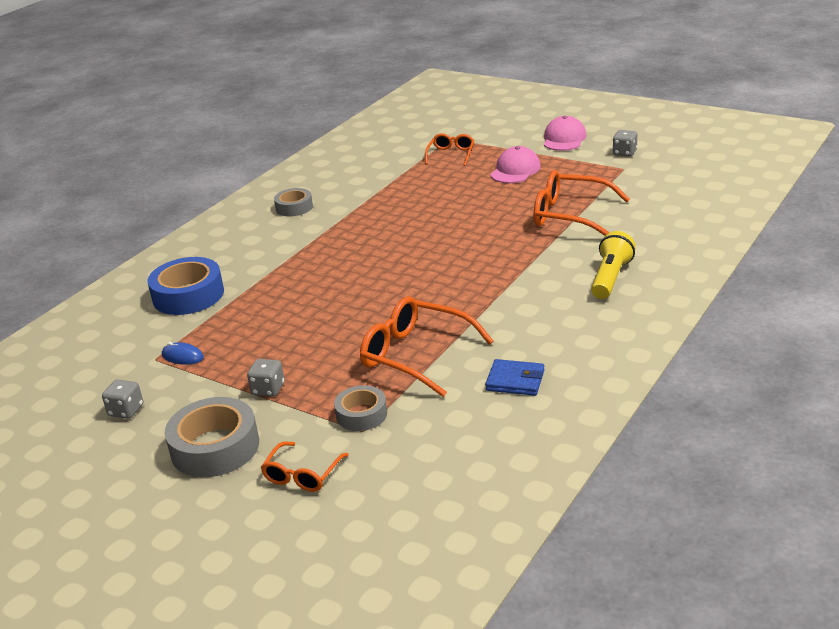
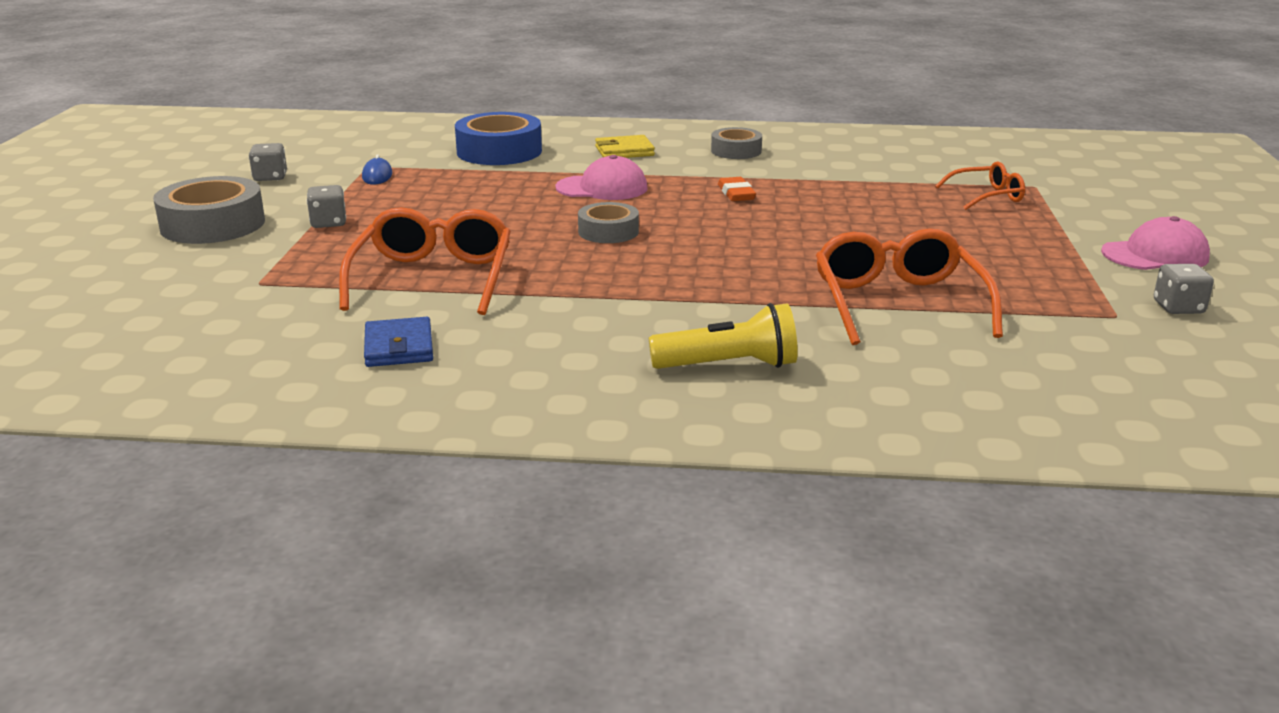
camera: 60 degrees right, 5 degrees down
orange glasses [261,442,348,492] -> none
grey tape [334,385,387,431] -> grey tape moved to [578,202,639,243]
pink cap [490,146,541,183] -> pink cap moved to [555,155,648,200]
none -> yellow wallet [595,135,655,158]
none -> orange eraser [718,177,756,201]

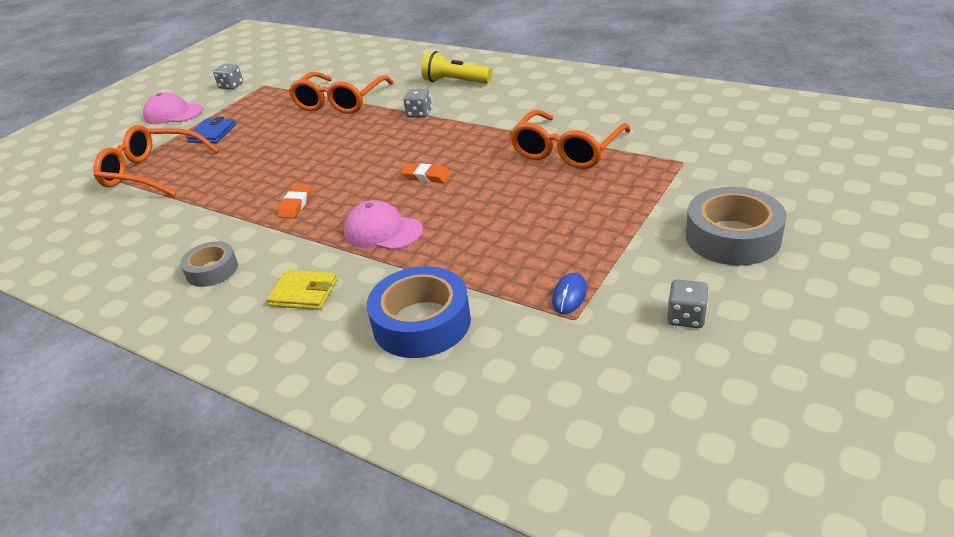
camera: 150 degrees left, 10 degrees up
grey dice [307,185,346,228] -> grey dice moved to [403,89,432,118]
blue wallet [364,317,433,367] -> blue wallet moved to [186,117,236,143]
grey tape [578,202,639,243] -> orange eraser [401,163,451,183]
orange glasses [935,161,1025,210] -> orange glasses [93,125,219,197], size x1.76

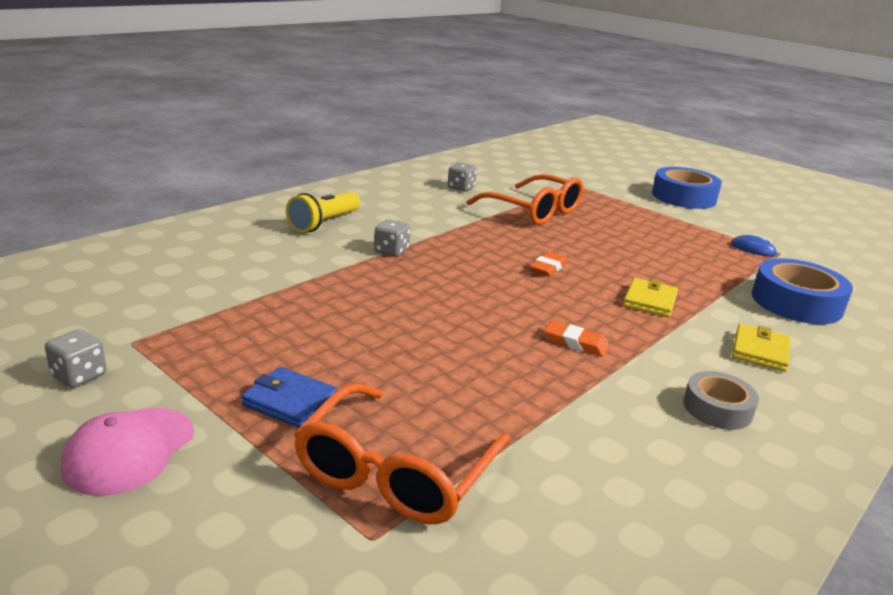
camera: 85 degrees left, 10 degrees down
orange glasses [289,72,394,114] -> none
pink cap [344,200,423,250] -> yellow wallet [623,278,678,317]
grey dice [667,279,709,328] -> grey dice moved to [448,162,477,191]
grey tape [686,187,787,266] -> blue tape [652,167,722,209]

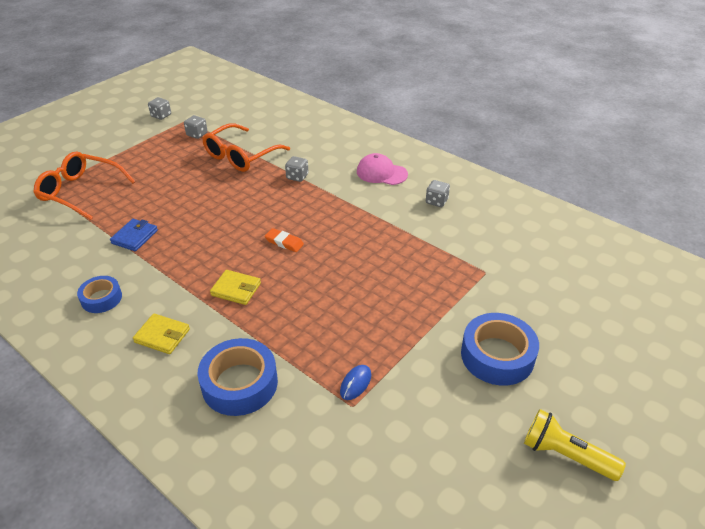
camera: 90 degrees right, 15 degrees up
pink cap [61,408,194,496] -> pink cap moved to [357,153,408,185]
blue wallet [241,367,338,428] -> blue wallet moved to [110,219,158,251]
yellow flashlight [286,192,360,233] -> yellow flashlight moved to [524,409,626,481]
orange glasses [466,174,583,225] -> orange glasses moved to [202,123,290,172]
orange eraser [544,321,609,357] -> none
grey tape [683,371,759,430] -> blue tape [77,276,122,313]
none -> grey dice [184,115,208,139]

